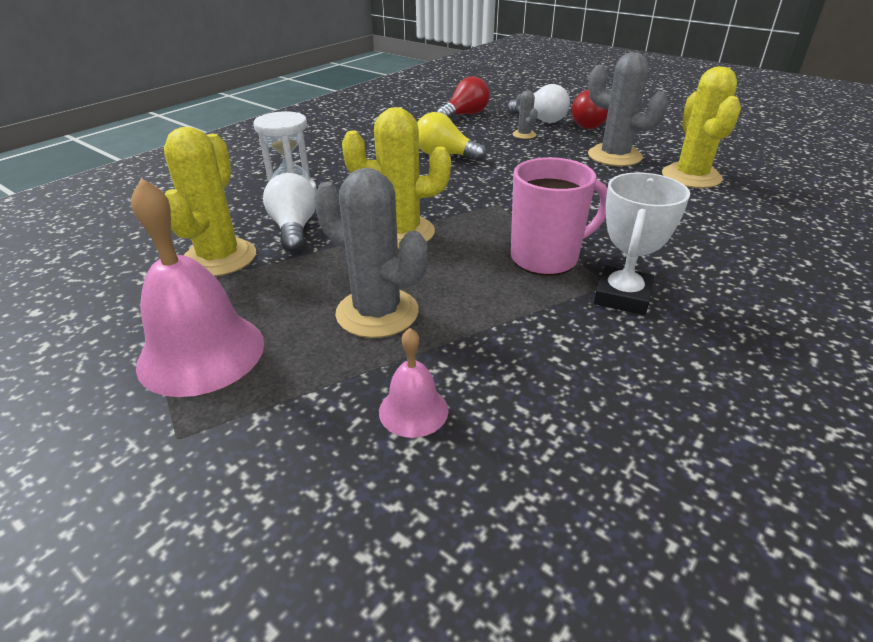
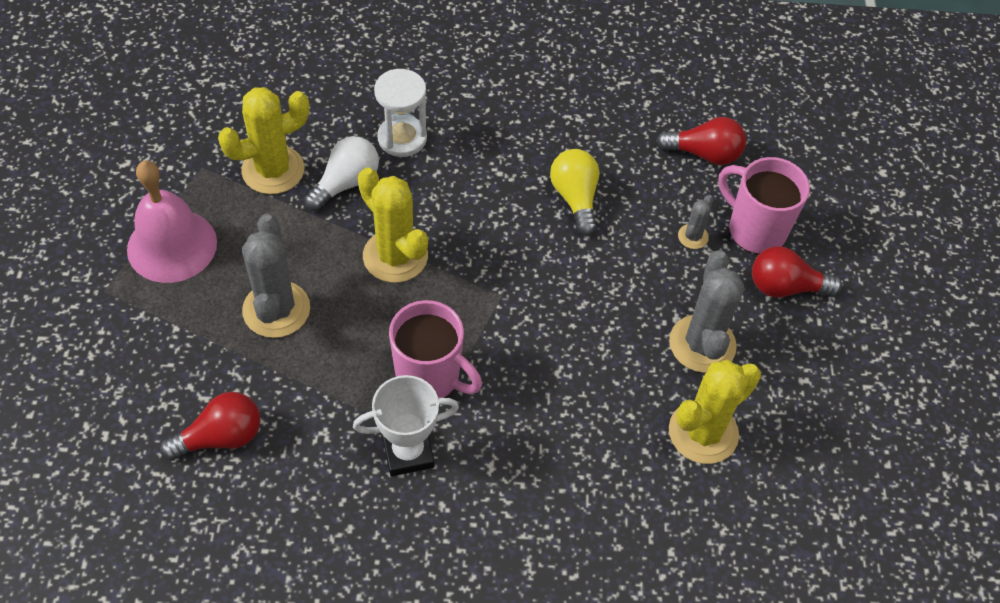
camera: 50 degrees right, 20 degrees up
pink bell [379,328,449,438] -> none
white light bulb [507,84,570,123] -> pink mug [718,157,810,254]
none -> red light bulb [160,392,260,461]

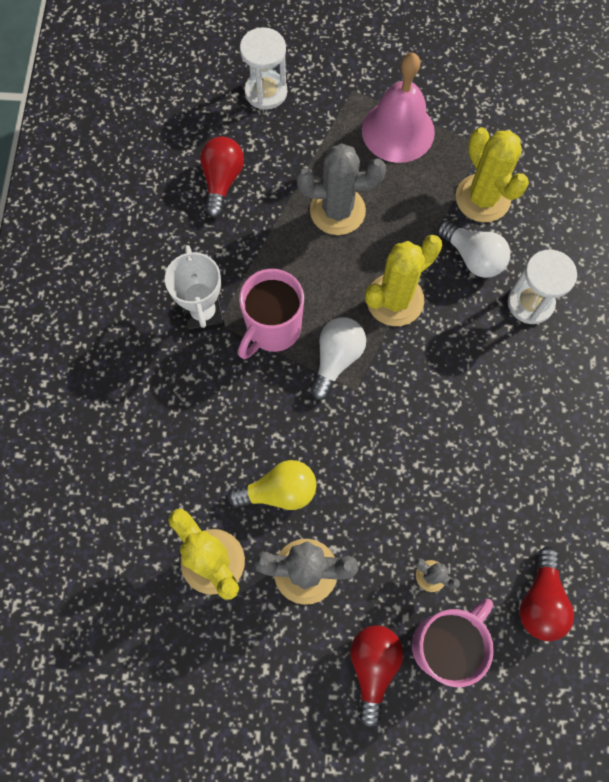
camera: 95 degrees right, 15 degrees up
red light bulb [160,392,260,461] -> red light bulb turned 150 degrees counterclockwise [200,137,244,218]
yellow light bulb [550,149,599,236] -> yellow light bulb moved to [228,460,317,510]
none -> white hourglass [240,27,287,110]
none -> white light bulb [310,317,366,400]

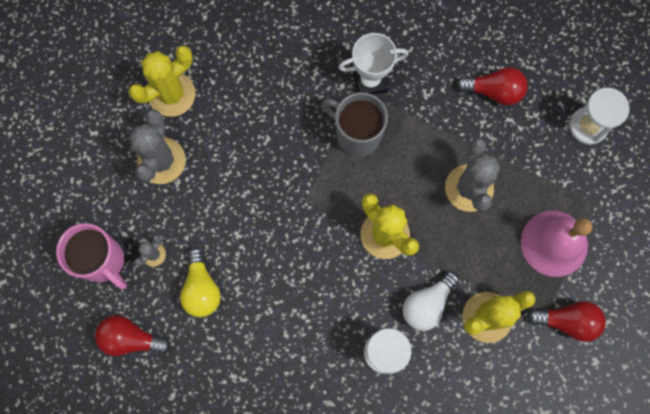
camera: 90 degrees right, 5 degrees up
yellow light bulb [228,460,317,510] -> yellow light bulb moved to [180,247,221,317]
pink mug [238,269,304,359] -> grey mug [322,92,388,157]
white light bulb [310,317,366,400] -> none
red light bulb [350,625,403,727] -> red light bulb moved to [527,301,606,342]

